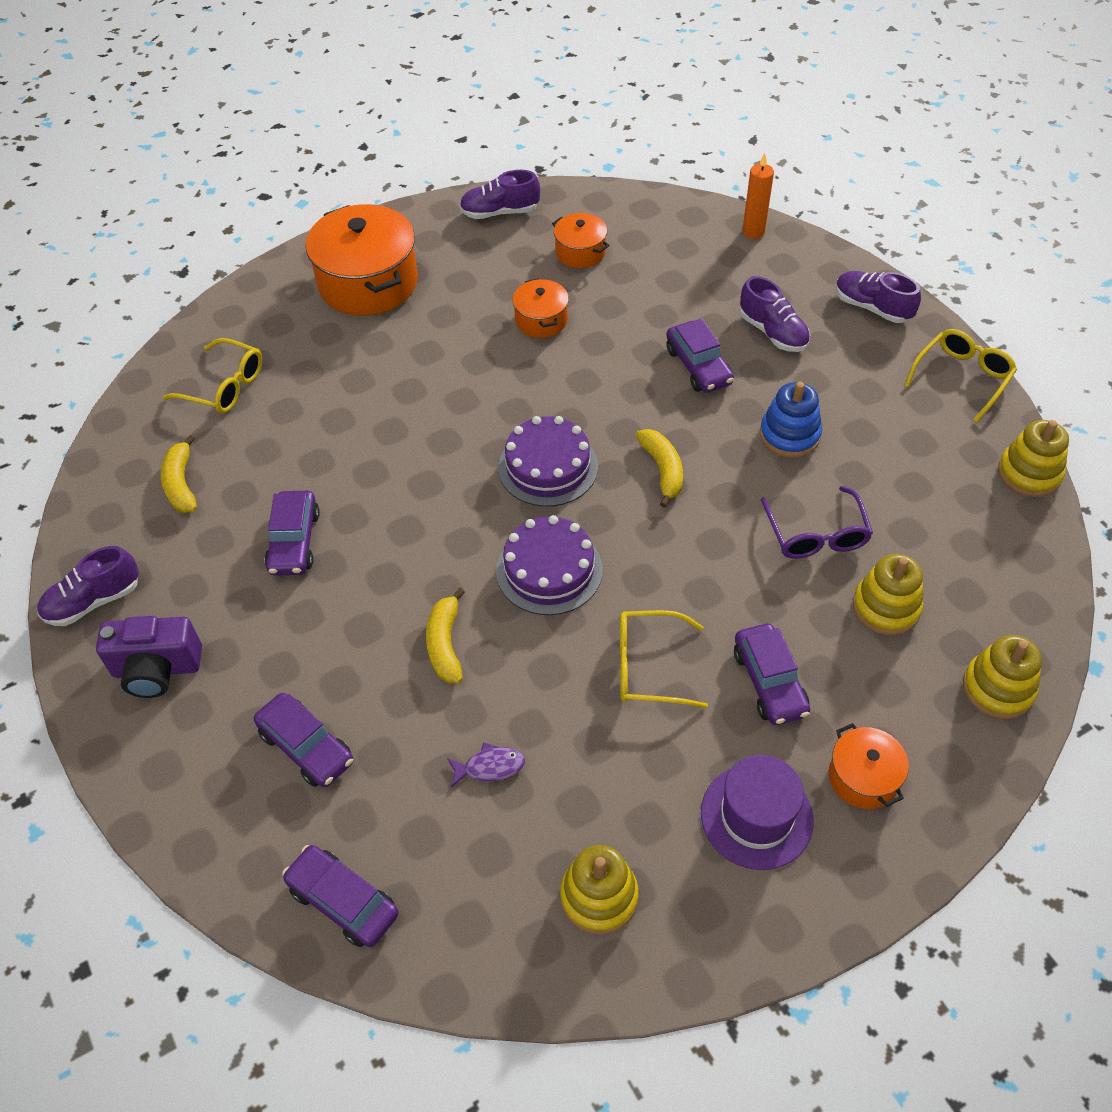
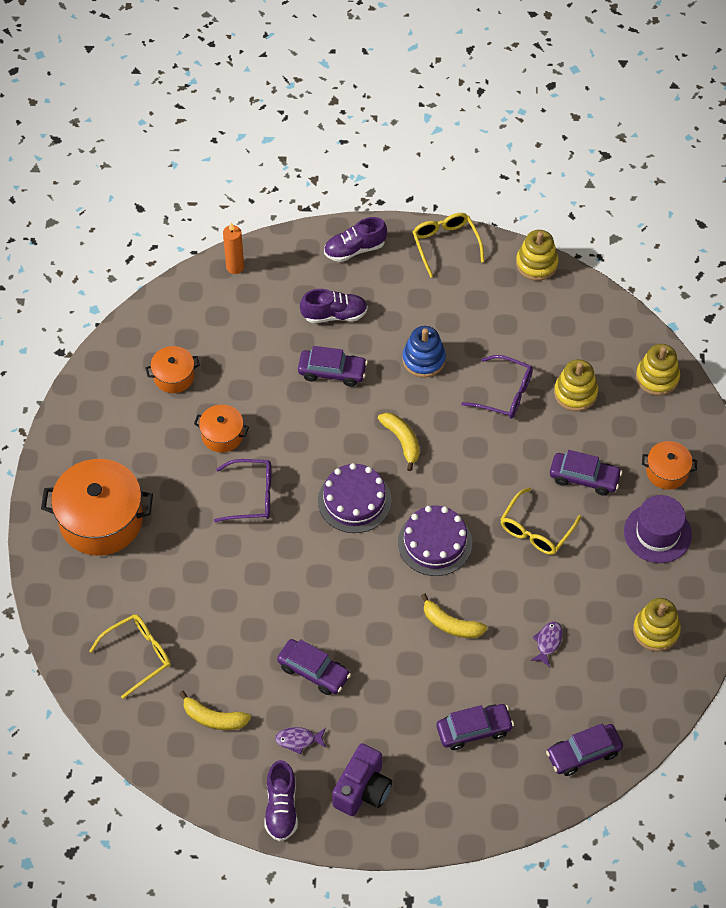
camera: 60 degrees left, 5 degrees up
purple shoe [459,170,540,219] -> none
yellow banana [636,429,683,508] -> yellow banana turned 45 degrees clockwise [378,413,420,471]
none -> purple glasses [214,459,271,522]
none -> purple fish [275,727,326,755]

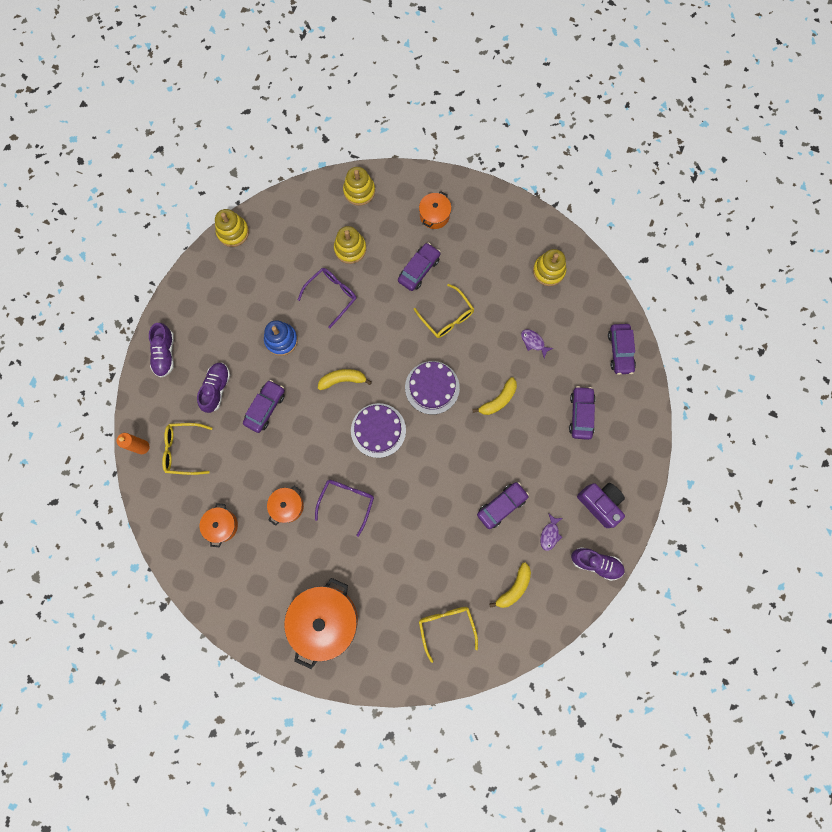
camera: 70 degrees left, 20 degrees up
yellow glasses [413,213,484,278] -> yellow glasses moved to [162,423,212,475]
purple hat [624,495,692,563] -> none

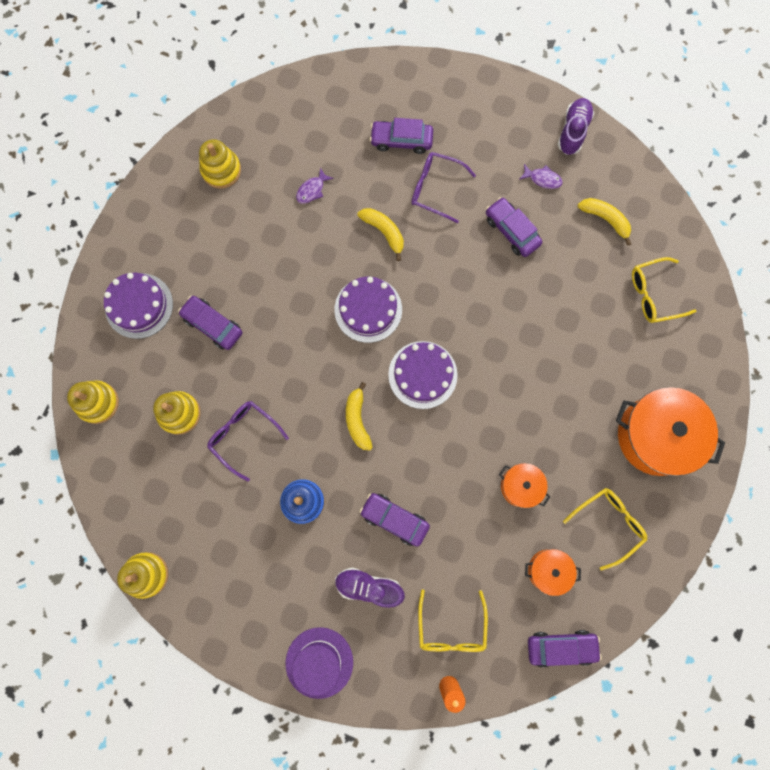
camera: 90 degrees left, 0 degrees up
purple shoe [149,323,174,377] -> purple hat [286,627,353,699]
purple glasses [315,480,374,537] -> purple glasses moved to [411,152,476,223]
yellow glasses [414,284,474,338] -> yellow glasses moved to [563,488,647,571]
orange pot [419,191,451,229] -> purple cake [104,273,173,339]
purple camera [577,483,625,528] -> none
purple car [608,324,636,375] -> purple car moved to [528,630,602,667]

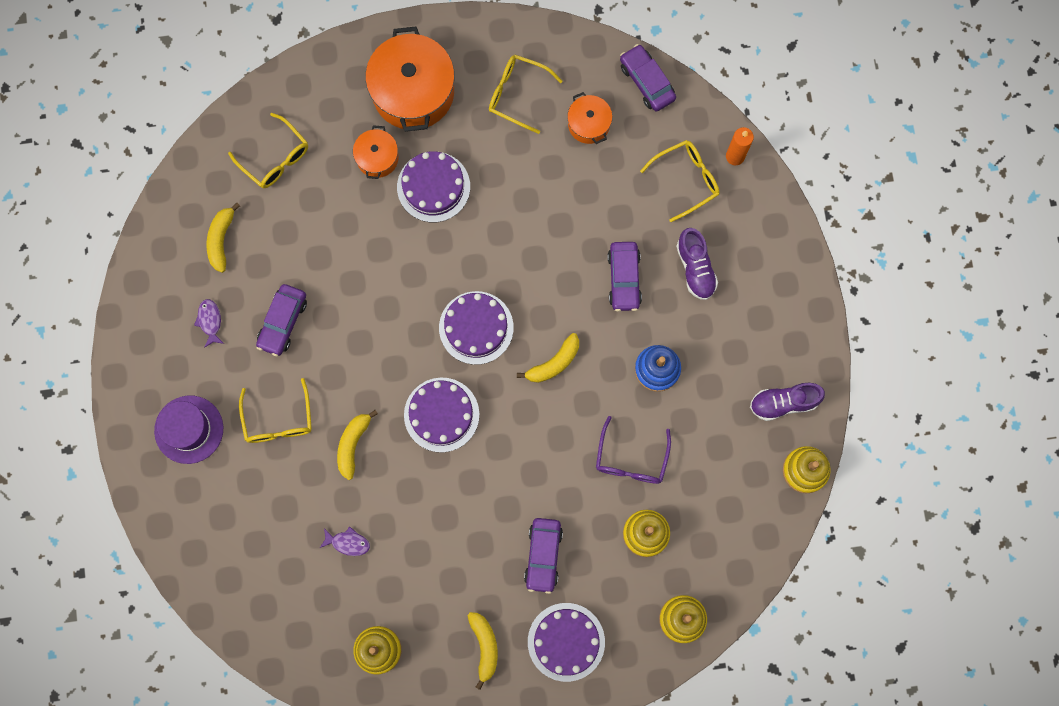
camera: 120 degrees left, 0 degrees up
purple hat [286,627,353,699] -> purple hat moved to [154,396,223,464]
purple car [370,118,433,154] -> none
purple glasses [411,152,476,223] -> yellow glasses [239,378,312,443]
orange pot [499,463,550,508] -> orange pot moved to [353,125,399,179]
purple shoe [557,98,594,155] -> purple shoe moved to [750,383,825,421]
none -> purple cake [397,151,470,222]
none -> yellow banana [467,612,498,690]

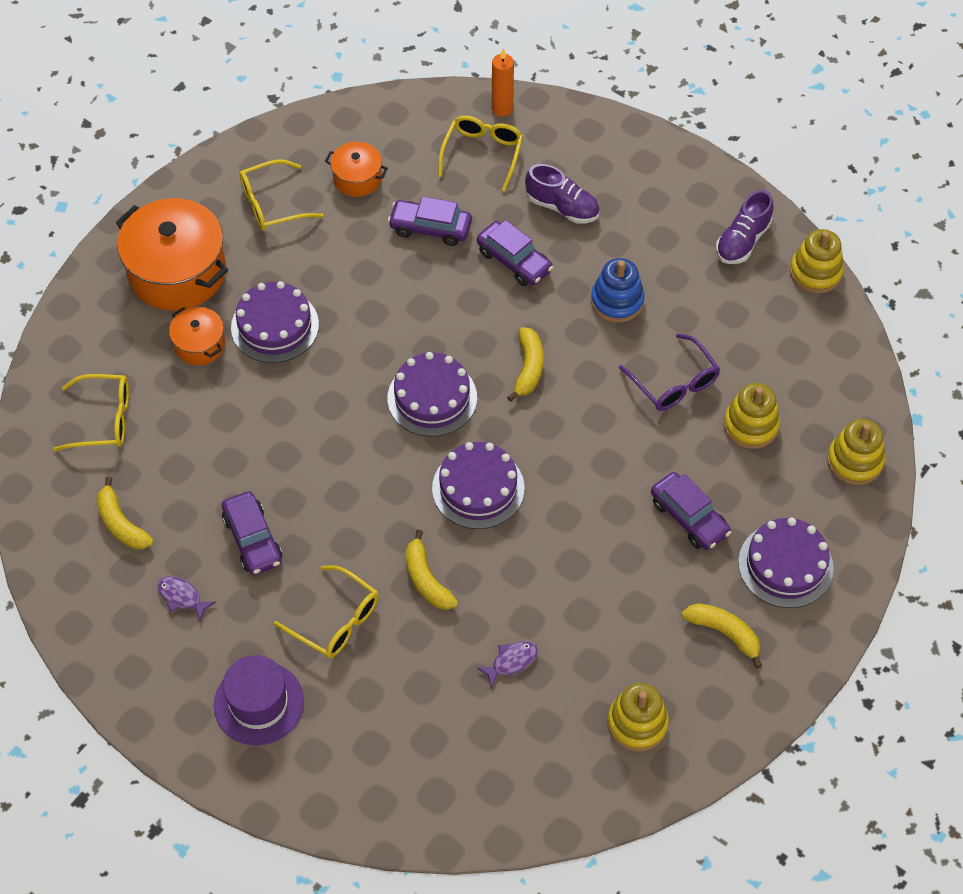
camera: 45 degrees left, 20 degrees down
purple car [620,44,676,111] -> purple car moved to [388,197,472,246]

